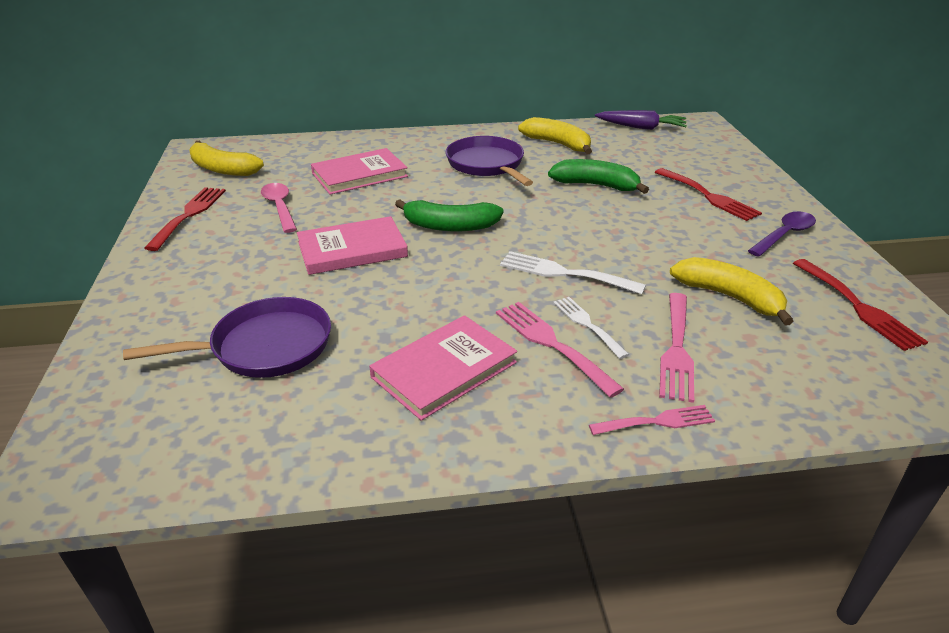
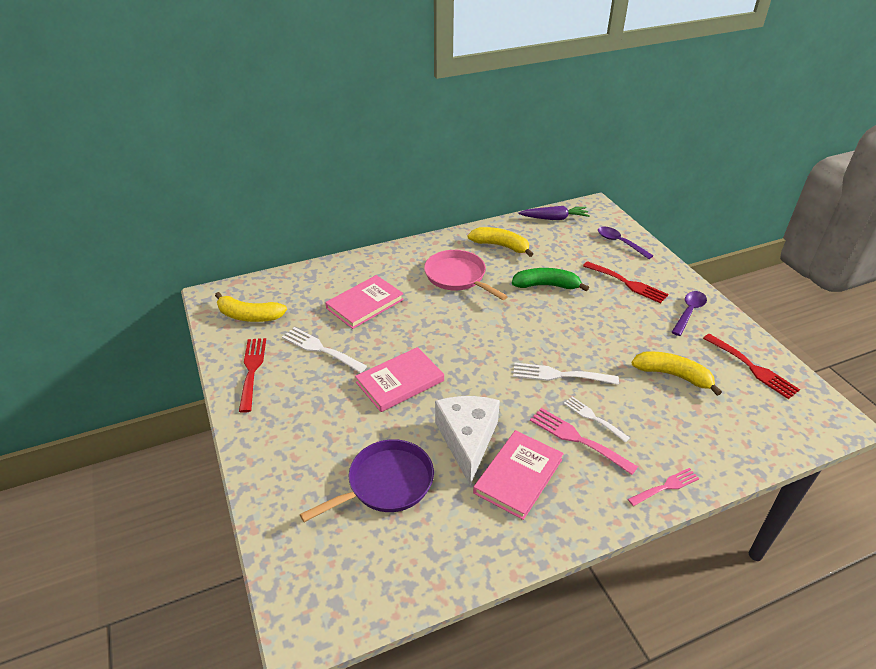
camera: 15 degrees left, 5 degrees up
pink spoon [261,183,297,233] -> white fork [282,327,367,373]
green banana [395,199,503,231] -> none
purple pan [446,136,533,186] -> pink pan [424,250,508,300]
pink fork [659,293,694,403] -> none
none -> white cheese [435,396,500,485]
none -> purple spoon [598,226,653,259]

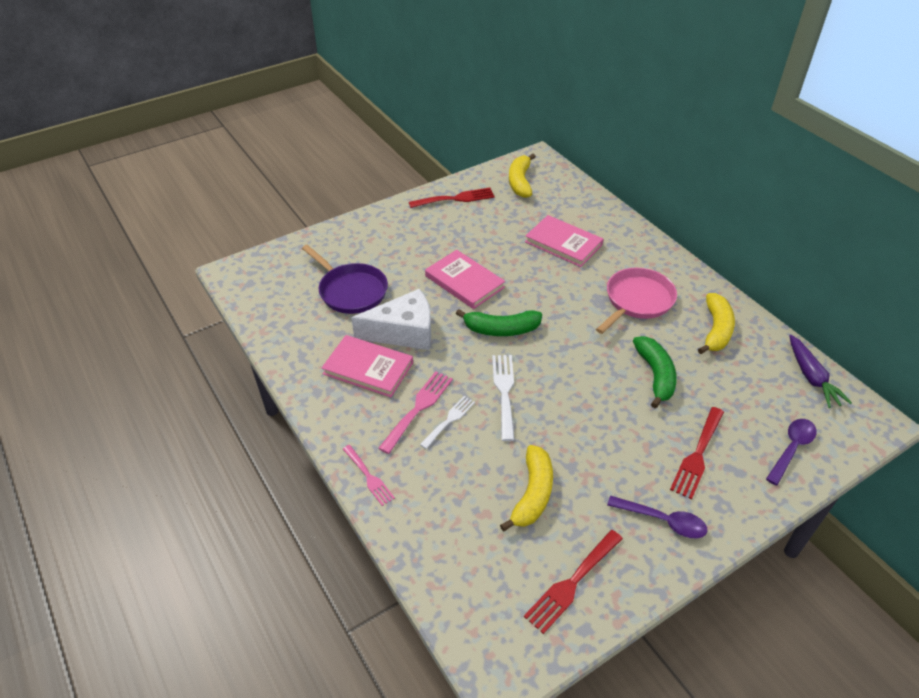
camera: 80 degrees right, 5 degrees up
white fork [282,327,367,373] -> none
none -> green banana [456,309,542,336]

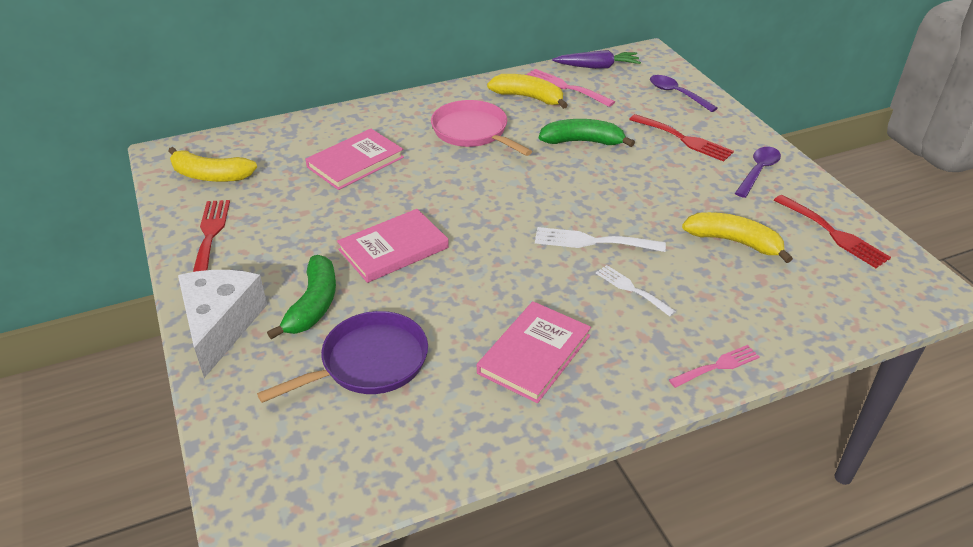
camera: 80 degrees left, 5 degrees down
white cheese [351,289,431,350] -> white cheese moved to [178,270,267,378]
pink fork [378,371,453,454] -> pink fork moved to [527,69,615,107]
green banana [456,309,542,336] -> green banana moved to [267,255,336,339]

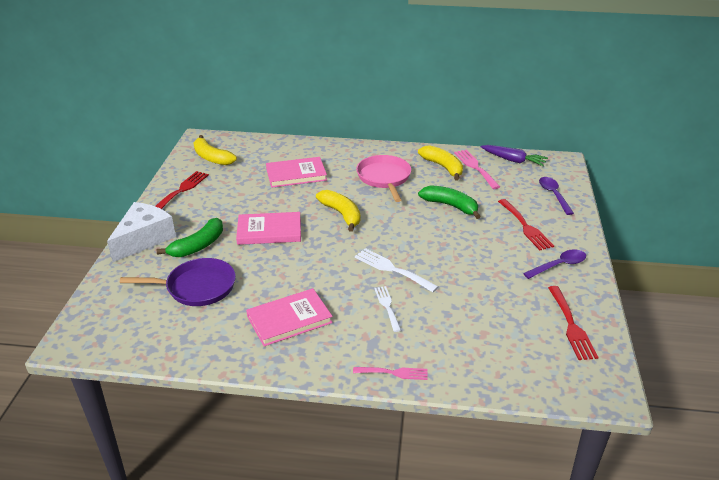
camera: 30 degrees right, 5 degrees down
yellow banana [682,212,793,263] -> yellow banana moved to [316,190,360,232]

